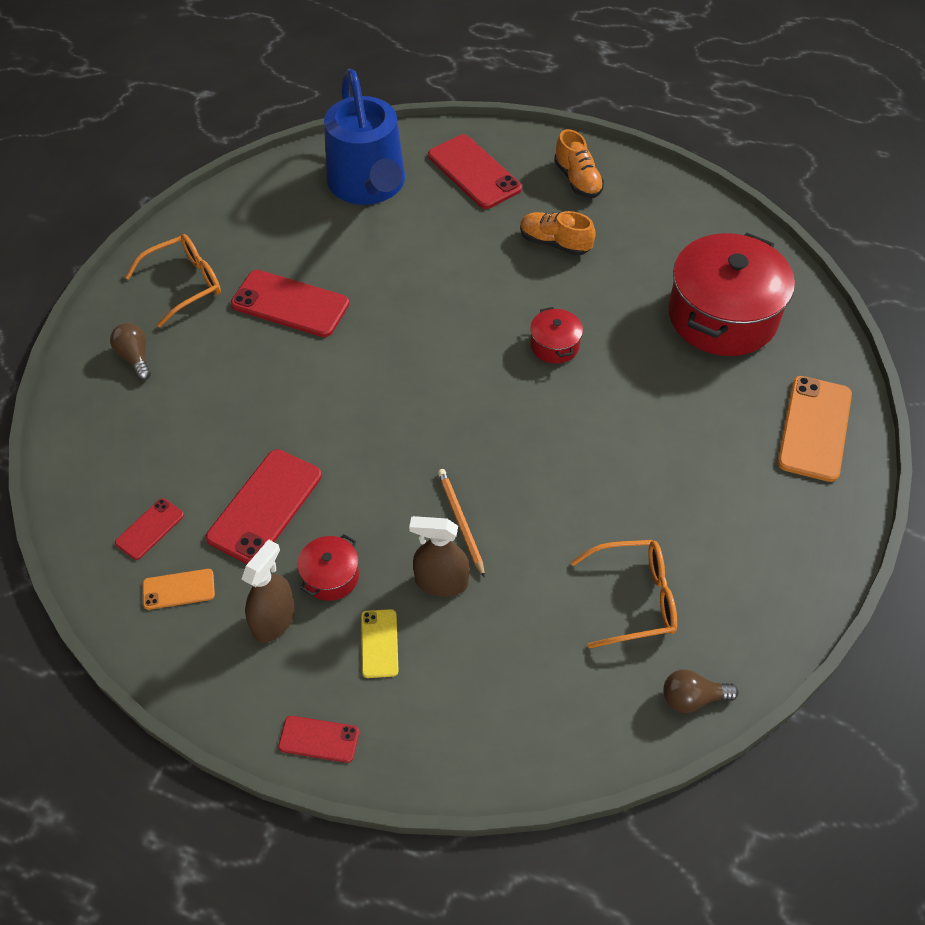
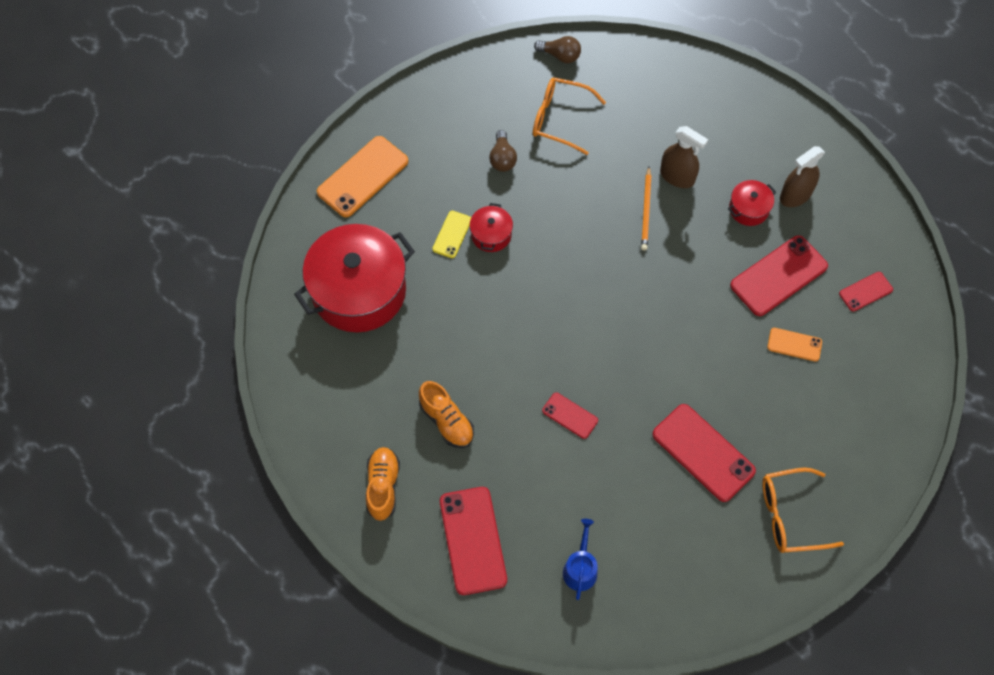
camera: 155 degrees left, 10 degrees up
brown light bulb [110,323,151,380] -> brown light bulb moved to [489,130,517,172]
orange phone [143,569,215,610] -> orange phone moved to [767,328,822,362]
red phone [278,716,359,763] -> red phone moved to [542,393,598,439]
blue watering can [324,69,405,205] -> blue watering can [563,519,598,600], size x0.42
yellow phone [361,609,399,678] -> yellow phone moved to [432,211,471,258]
red pot [530,307,583,364] -> red pot moved to [470,203,513,252]

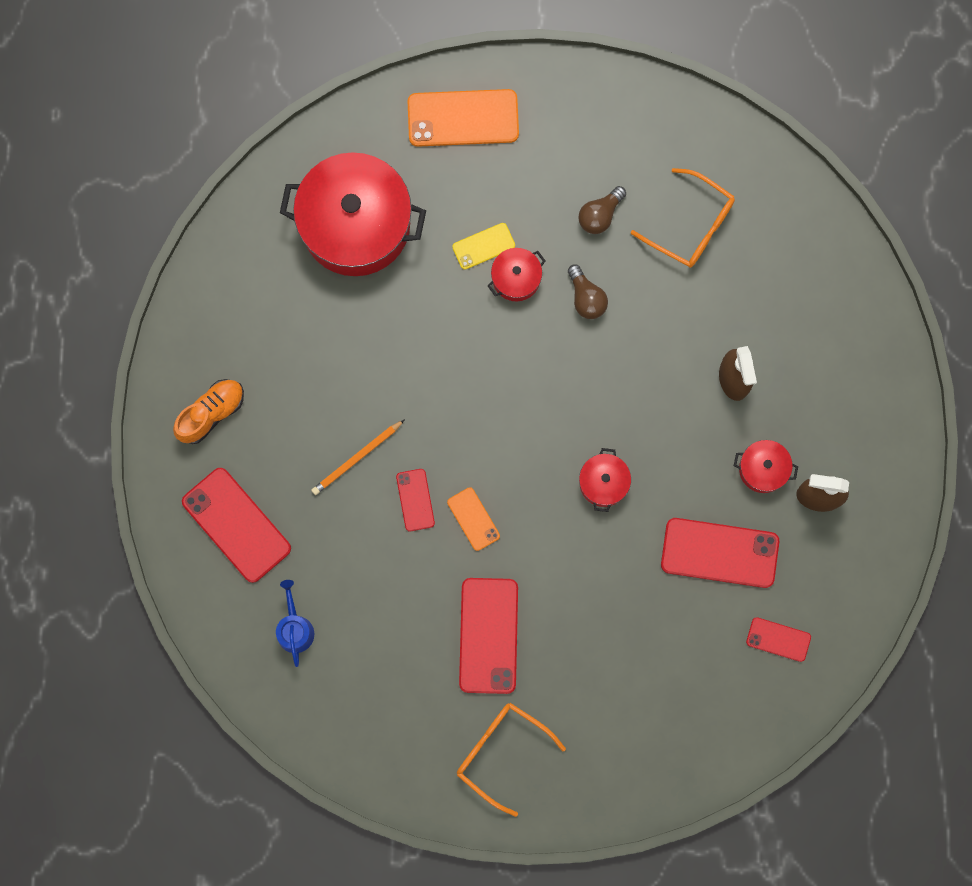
camera: 45 degrees right, 15 degrees up
orange shoe [419,381,474,448] -> none
red phone [440,487,507,595] -> red phone turned 75 degrees counterclockwise [182,468,291,583]
orange glasses [533,77,606,155] -> orange glasses turned 150 degrees clockwise [631,168,735,268]
brown light bulb [534,36,581,63] -> brown light bulb moved to [568,264,608,319]
blue watering can [563,519,598,600] -> blue watering can turned 60 degrees counterclockwise [276,580,314,667]
orange pencil [641,167,652,250] -> orange pencil moved to [311,419,405,495]
orange phone [767,328,822,362] -> orange phone moved to [447,487,500,551]
none -> red pot [579,448,631,512]

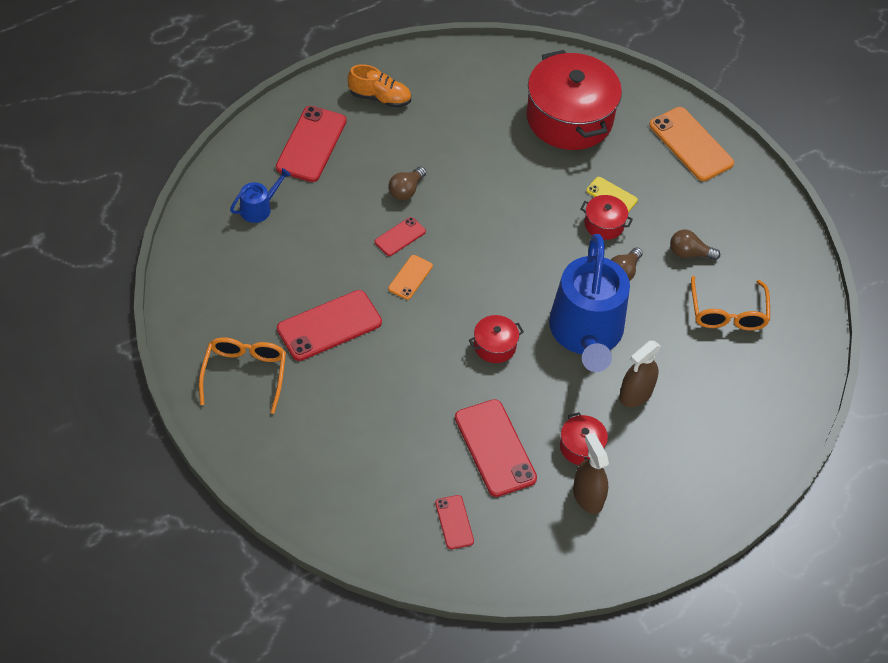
camera: 55 degrees right, 25 degrees down
orange pencil [311,419,405,495] -> brown light bulb [388,166,426,200]
none -> blue watering can [549,234,630,372]

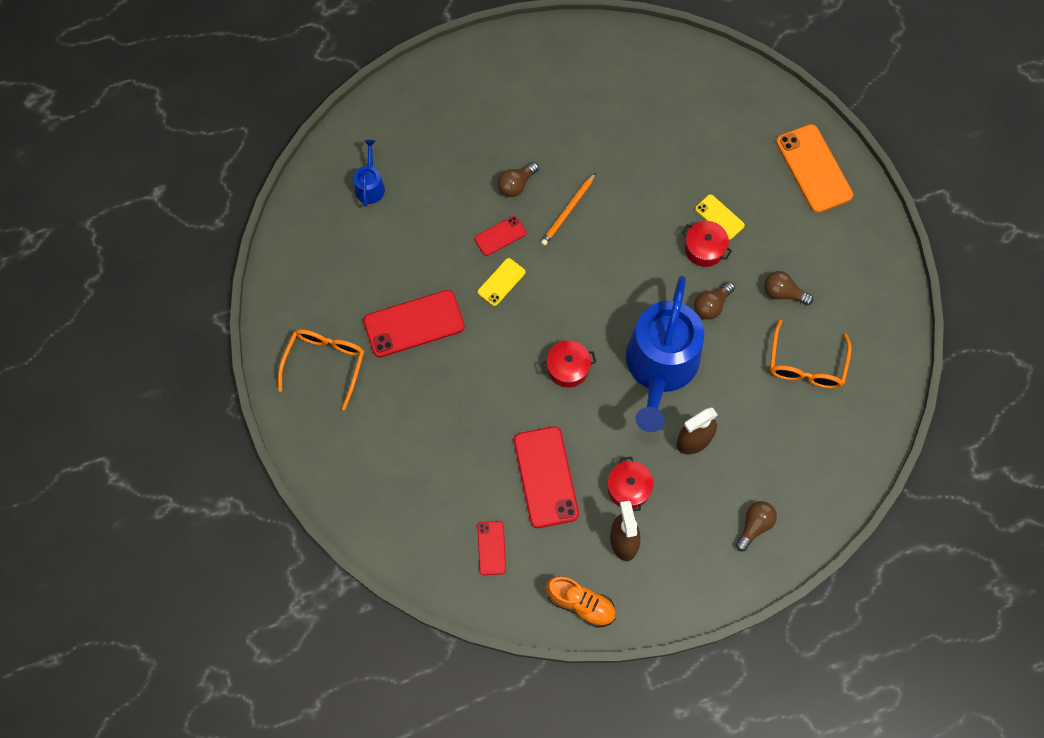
camera: 15 degrees right, 15 degrees up
blue watering can [230,168,291,223] -> blue watering can turned 60 degrees counterclockwise [354,140,385,207]
red phone [276,106,346,182] -> none
orange shoe [348,64,411,108] -> orange shoe moved to [546,576,616,628]
orange phone [388,255,433,300] -> yellow phone [478,258,526,306]
red pot [526,50,622,150] -> none
none -> orange pencil [541,173,596,246]
none -> brown light bulb [736,501,777,552]

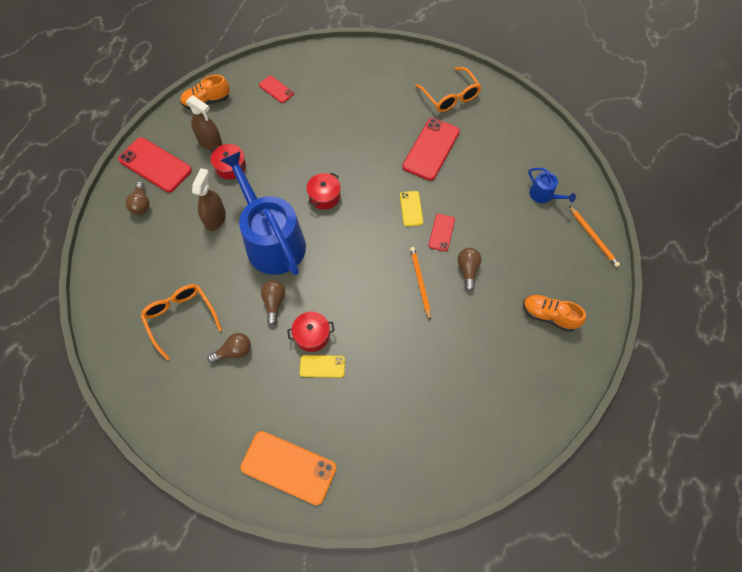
camera: 135 degrees right, 5 degrees down
red phone [514,427,579,528] -> red phone moved to [118,137,192,192]
none -> orange shoe [523,295,586,332]
none -> orange pencil [569,206,620,267]

